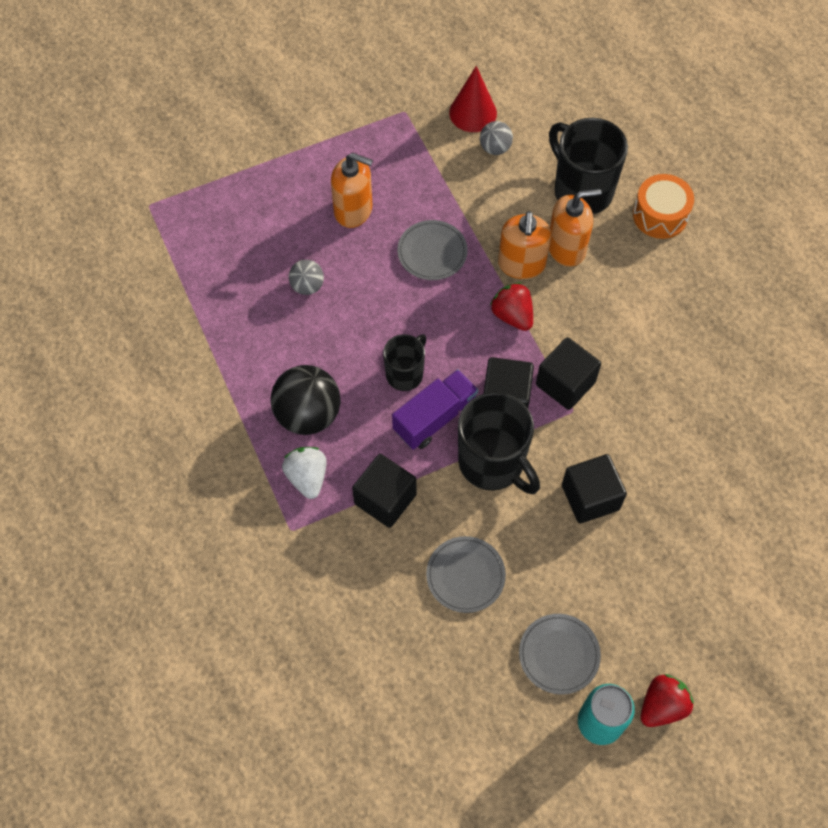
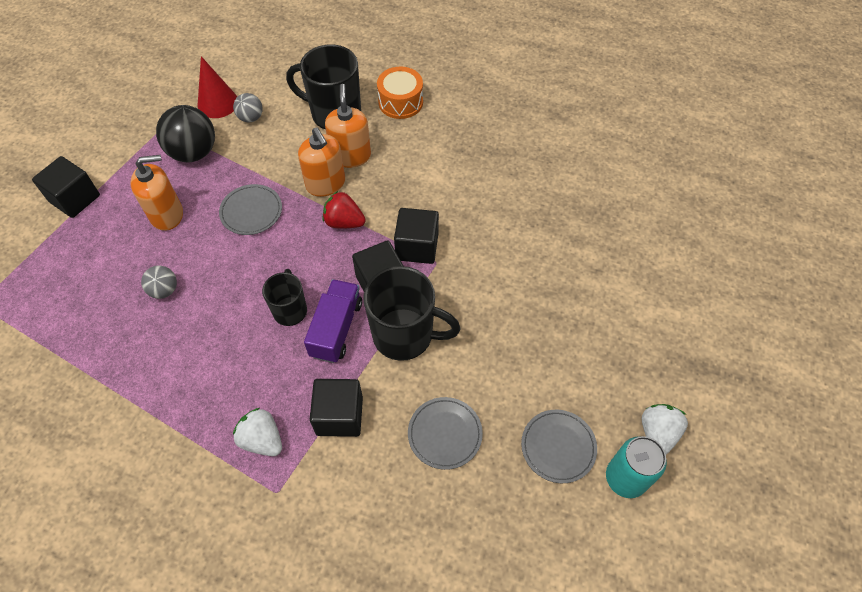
camera: 35 degrees left, 5 degrees down
black ball [270,365,341,435] -> black ball moved to [156,105,215,162]
orange soap dispenser [549,189,601,267] -> orange soap dispenser turned 45 degrees counterclockwise [325,84,371,168]
black cube [562,454,627,524] -> black cube moved to [32,156,100,218]
red strawberry [641,674,694,727] -> white strawberry [642,404,688,455]

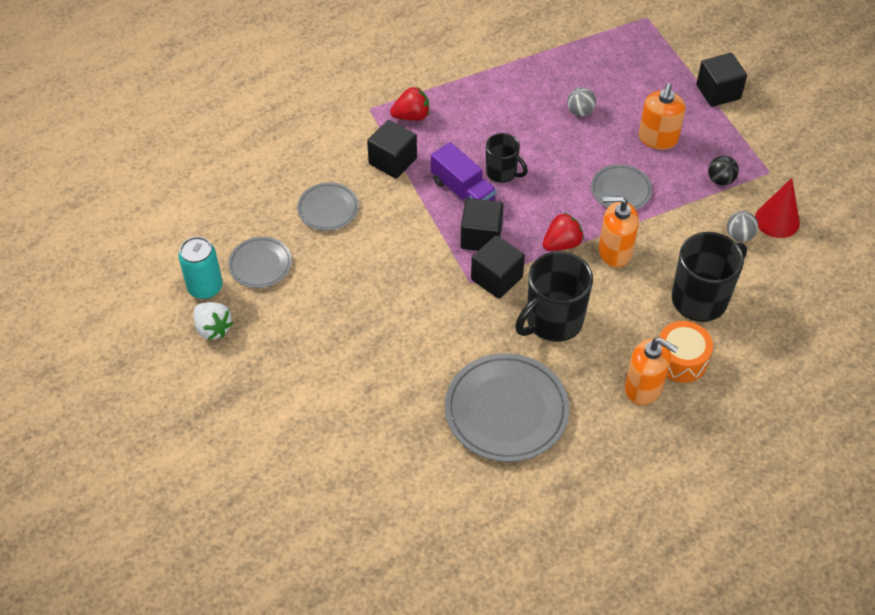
camera: 125 degrees right, 5 degrees down
black ball [156,105,215,162] -> black ball [708,156,739,186], size x0.54
white strawberry [233,408,282,456] -> red strawberry [390,87,429,121]
orange soap dispenser [325,84,371,168] -> orange soap dispenser moved to [625,338,678,405]
black mug [363,266,461,361] -> black mug moved to [515,251,593,342]
none -> grey plate [445,353,570,462]

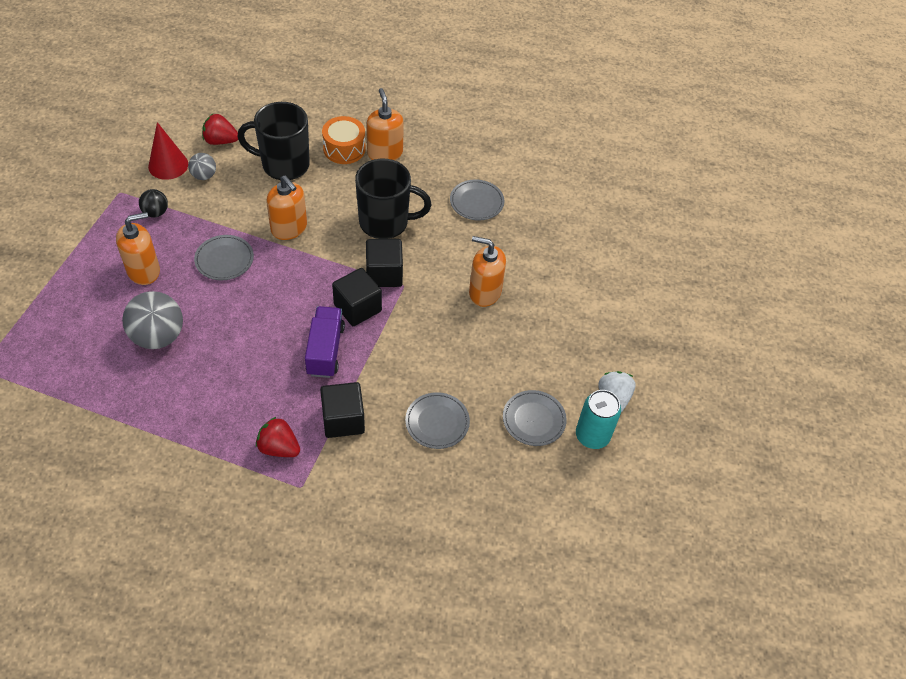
camera: 140 degrees left, 0 degrees up
grey plate [445,353,570,462] -> grey plate [450,179,504,221], size x0.55
black mug [486,133,528,183] -> none
red strawberry [542,212,584,251] -> red strawberry moved to [202,114,238,145]
grey ball [567,88,596,117] -> grey ball [122,291,183,349], size x1.86
black cube [696,53,747,107] -> none
none -> orange soap dispenser [469,236,506,307]

